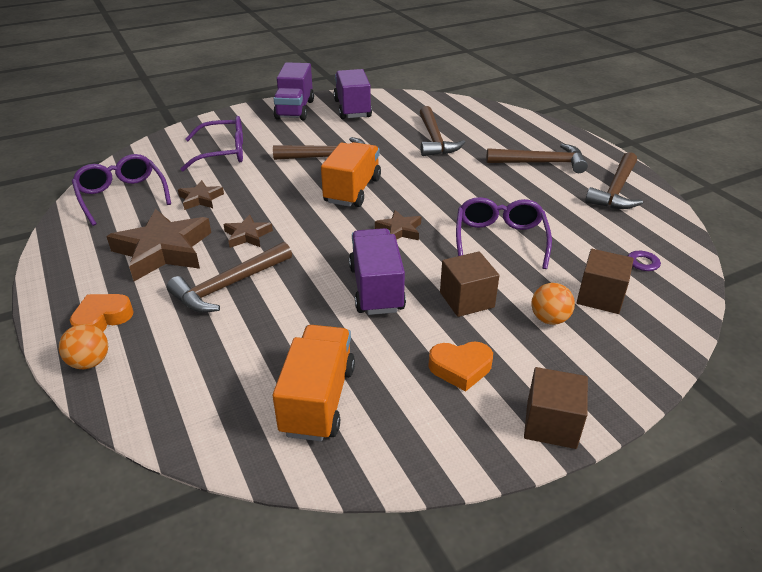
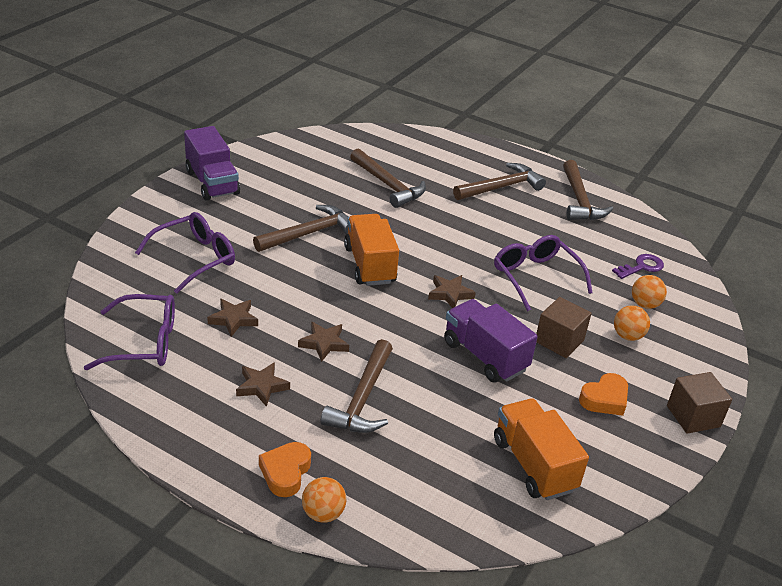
camera: 35 degrees left, 0 degrees up
purple glasses [72,154,171,226] -> purple glasses turned 150 degrees clockwise [84,294,175,370]
brown star [106,209,211,281] -> brown star [236,362,290,407], size x0.50
purple truck [333,69,372,119] -> none
brown cube [576,249,634,314] -> orange ball [632,275,667,309]

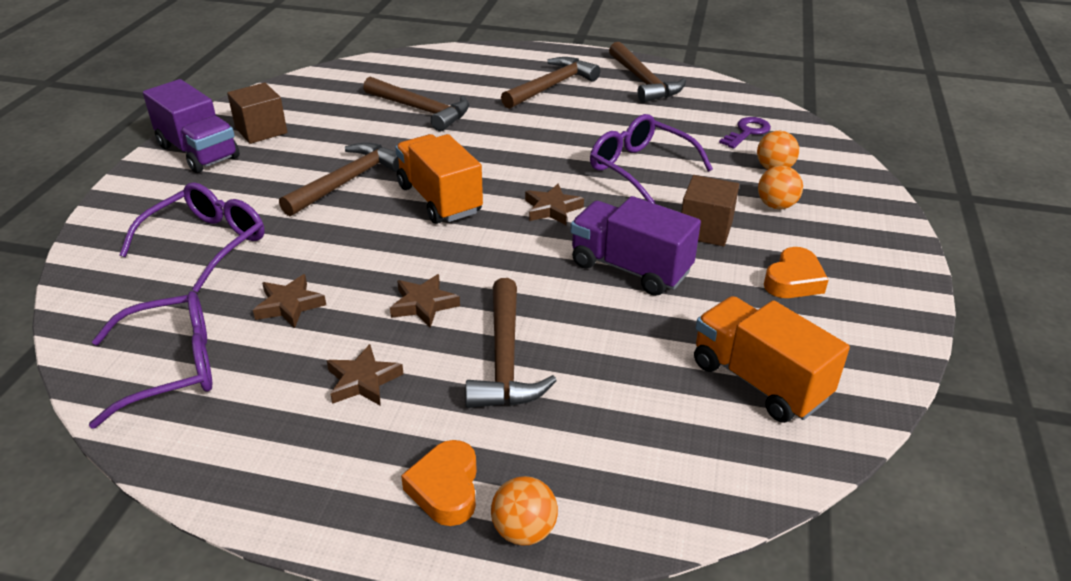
camera: 15 degrees left, 0 degrees up
brown cube [667,372,732,434] -> brown cube moved to [227,83,287,144]

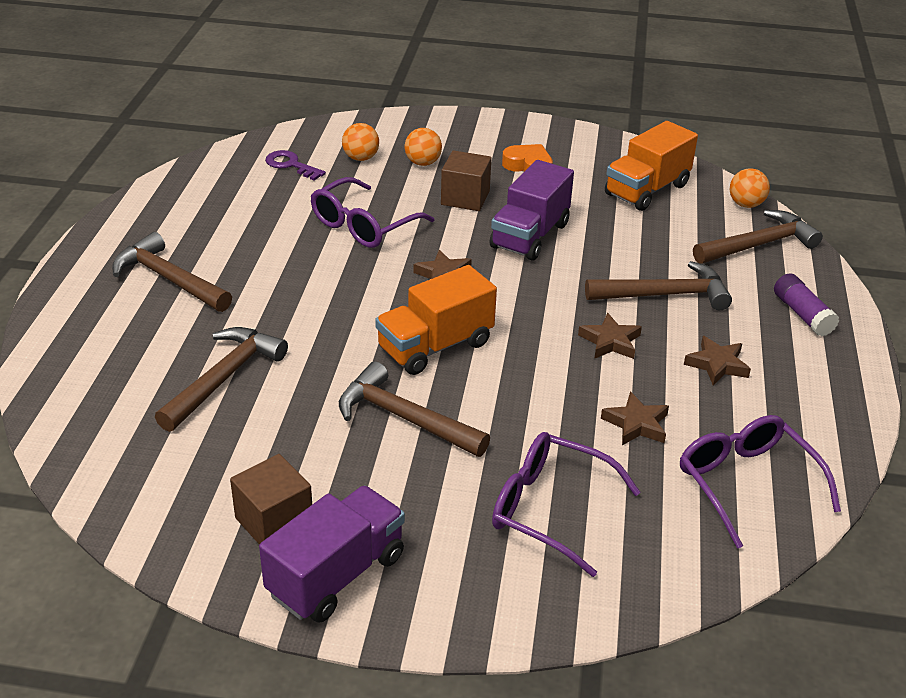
camera: 95 degrees left, 0 degrees up
orange heart [401,440,477,526] -> purple glue stick [774,273,839,336]
orange ball [491,476,558,545] -> orange ball moved to [730,168,770,208]
brown hammer [609,42,686,103] -> brown hammer moved to [693,210,823,264]

